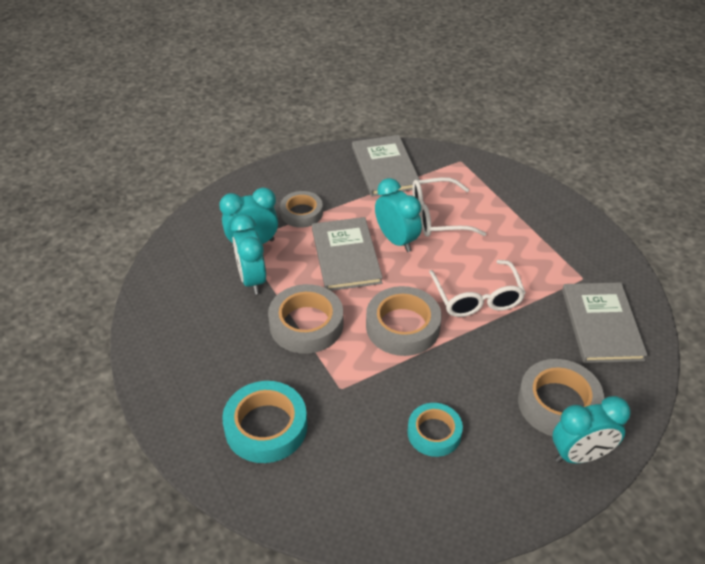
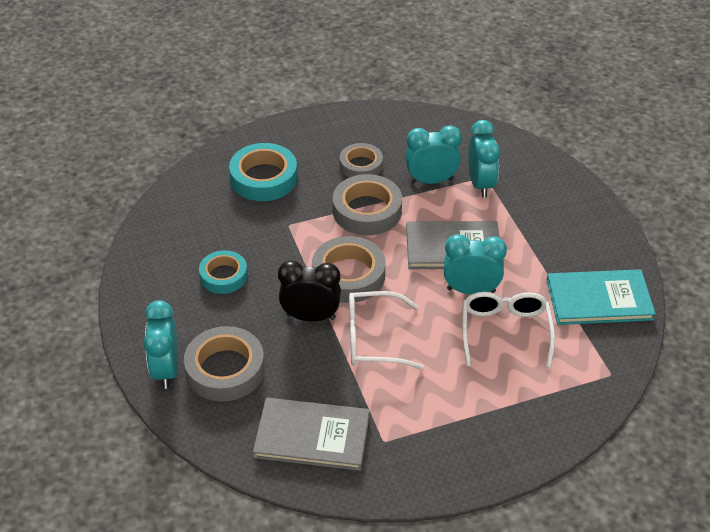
camera: 100 degrees right, 0 degrees up
grey tape [280,191,323,228] -> grey tape moved to [340,143,383,178]
grey book [352,135,420,197] -> turquoise book [547,269,656,325]
turquoise clock [375,178,422,252] -> turquoise clock turned 150 degrees counterclockwise [444,234,507,295]
none -> black clock [278,260,341,322]

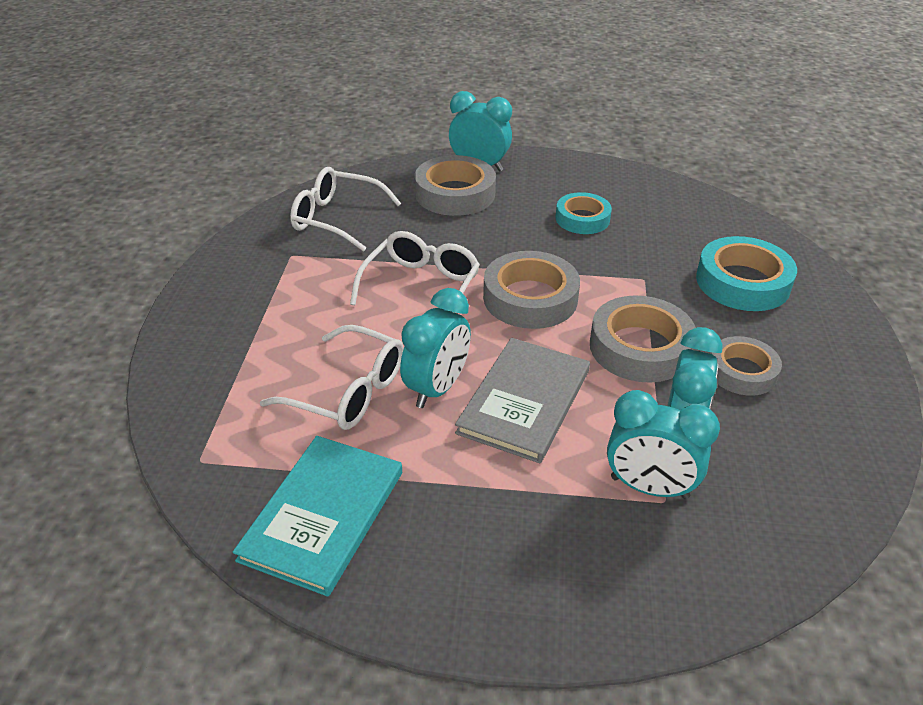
camera: 115 degrees right, 5 degrees down
grey book [253,398,370,471] -> white glasses [290,167,401,252]
black clock [278,260,341,322] -> none

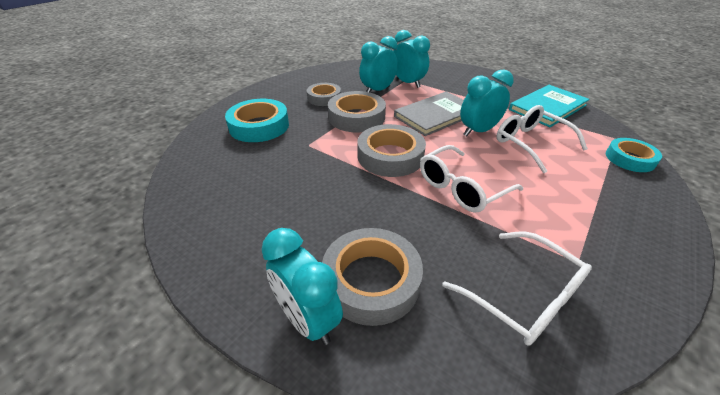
camera: 150 degrees left, 0 degrees up
turquoise tape [556,192,612,234] -> turquoise tape moved to [606,138,662,172]

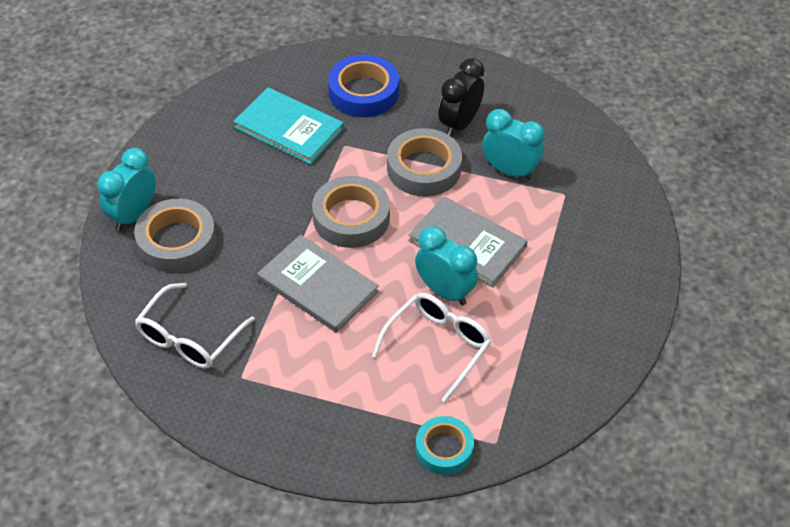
camera: 70 degrees right, 10 degrees up
turquoise tape [225,99,289,142] -> blue tape [328,55,399,117]
grey tape [307,83,341,106] -> black clock [438,58,485,136]
turquoise clock [393,30,430,88] -> none
white glasses [420,145,523,212] -> grey book [257,235,379,333]
turquoise book [509,85,590,127] -> turquoise book moved to [233,87,344,165]

